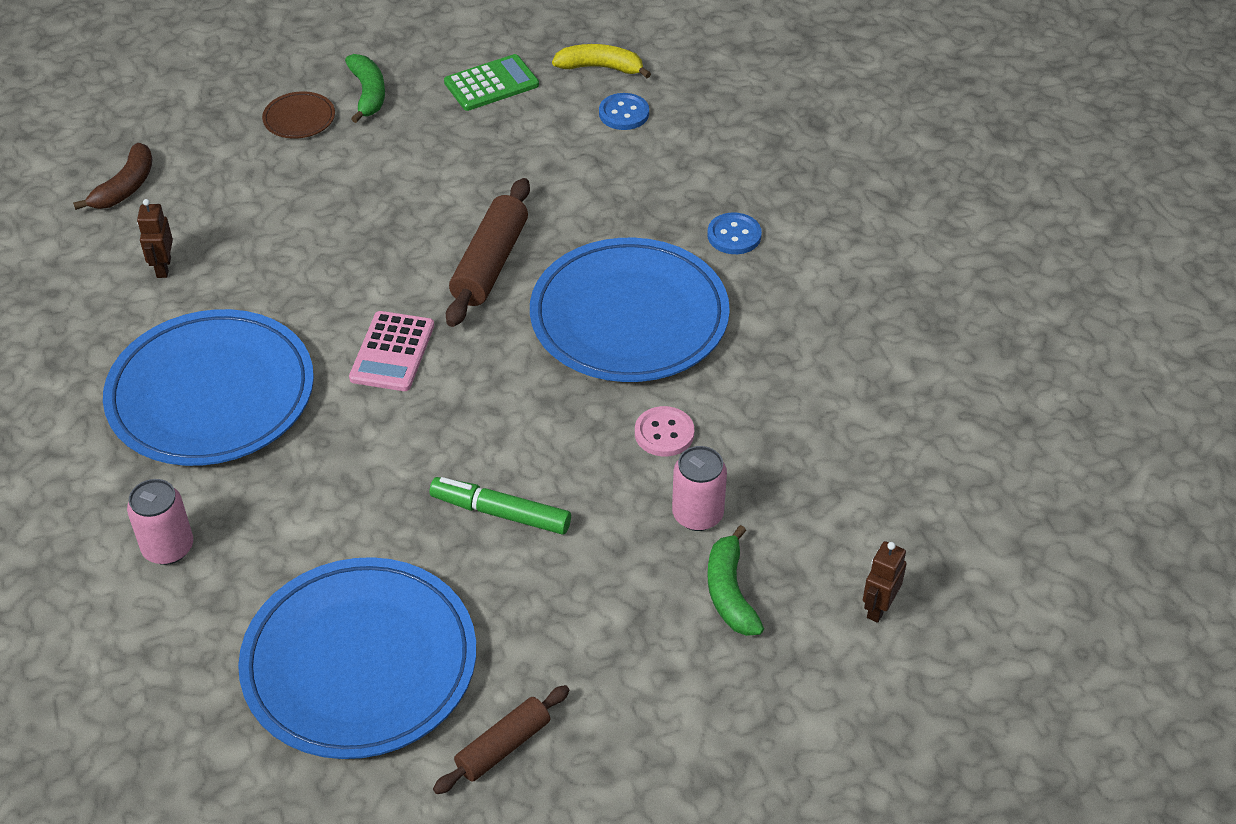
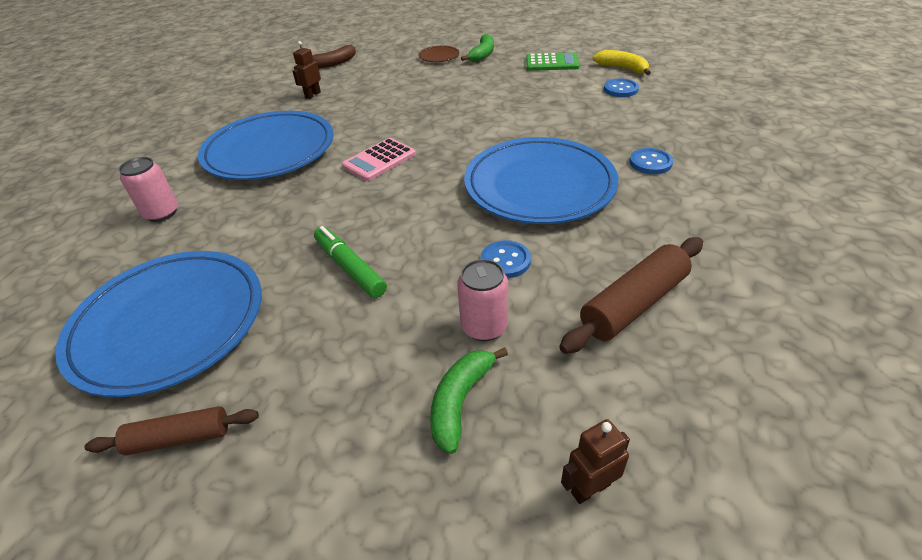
camera: 35 degrees right, 5 degrees down
brown rolling pin [446,178,530,327] -> brown rolling pin moved to [559,237,703,354]
pink button [635,406,694,456] -> blue button [481,240,531,278]

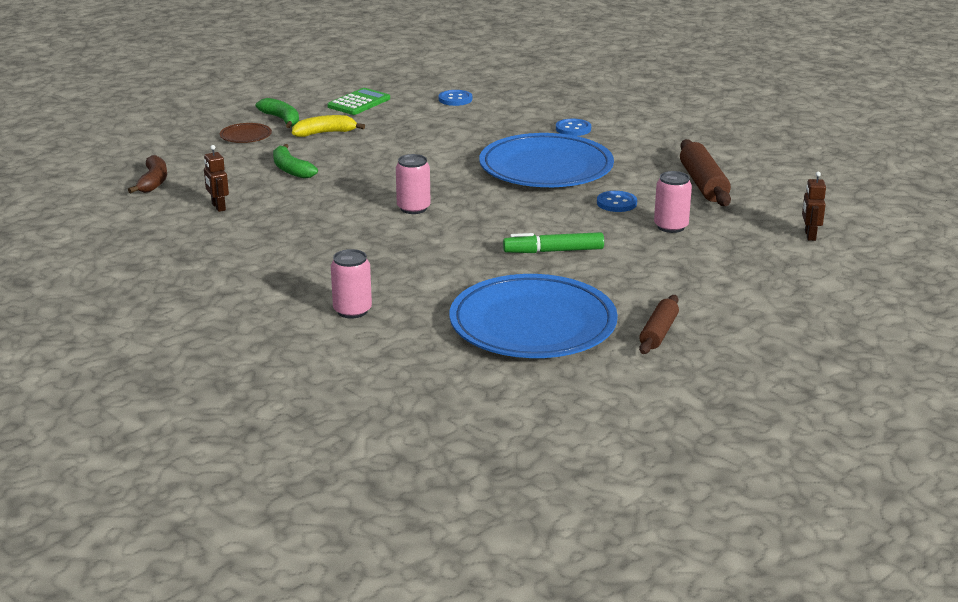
camera: 60 degrees left, 15 degrees down
blue plate [198,111,333,180] -> none
pink calculator [342,138,416,181] -> pink can [396,154,431,214]
green banana [430,347,508,454] -> green banana moved to [273,144,318,179]
yellow banana [593,50,651,75] -> yellow banana moved to [292,115,365,137]

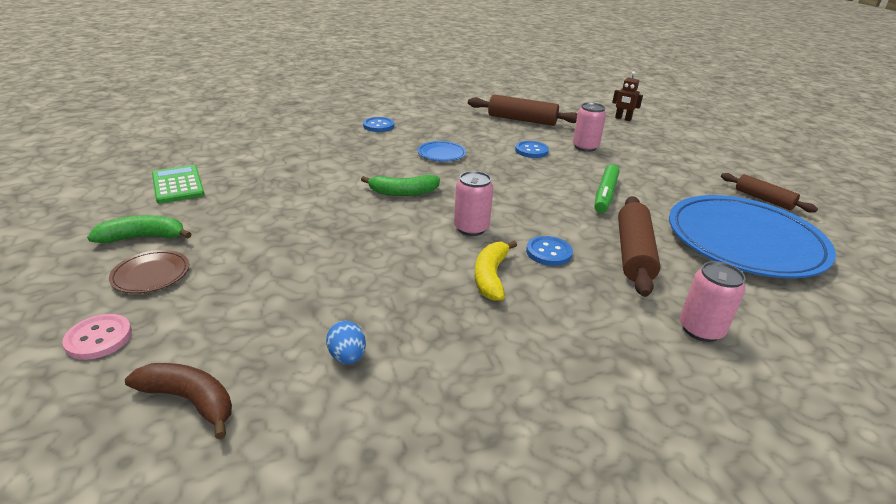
camera: 65 degrees left, 5 degrees up
brown robot [204,145,229,212] -> blue egg [326,321,366,364]
green banana [273,144,318,179] -> green banana moved to [361,175,440,196]
yellow banana [292,115,365,137] -> yellow banana moved to [475,241,517,301]
blue button [439,90,472,106] -> blue button moved to [526,236,573,266]
blue plate [479,133,614,187] -> blue plate [418,141,466,162], size x0.41
none -> pink button [62,314,132,360]
none -> brown rolling pin [618,196,661,297]

